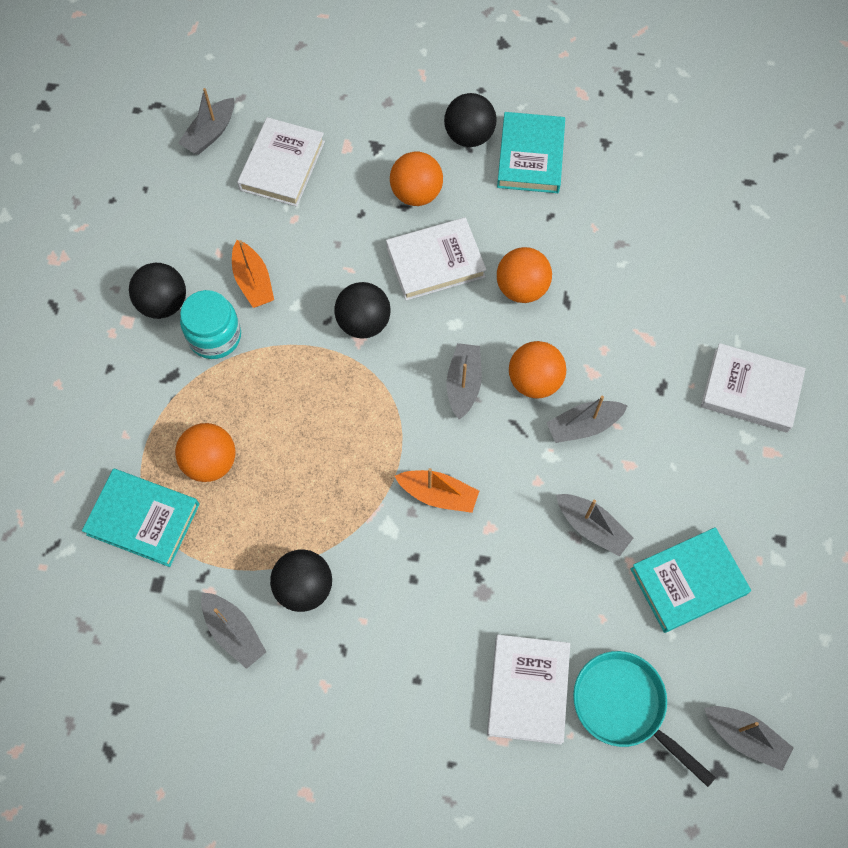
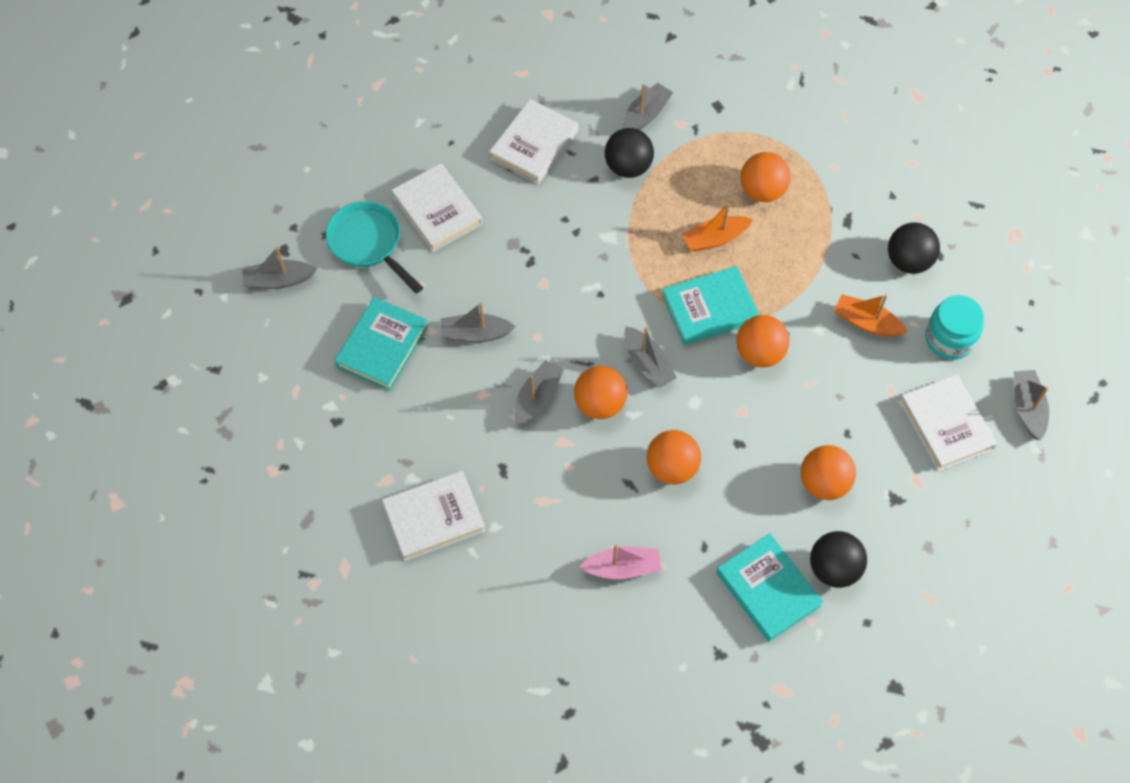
camera: 140 degrees right, 5 degrees down
turquoise book [82,469,199,567] -> turquoise book moved to [662,266,760,345]
turquoise jar [180,290,241,359] -> turquoise jar moved to [925,295,984,360]
grey boat [201,592,266,669] -> grey boat turned 120 degrees clockwise [622,83,673,130]
black ball [334,282,391,339] -> orange ball [736,315,789,367]
white book [386,217,486,301] -> white book moved to [489,99,578,184]
orange boat [395,468,479,513] -> orange boat moved to [682,203,753,252]
turquoise pan [573,651,716,787] -> turquoise pan turned 135 degrees counterclockwise [326,201,423,294]
none -> pink boat [579,544,661,579]

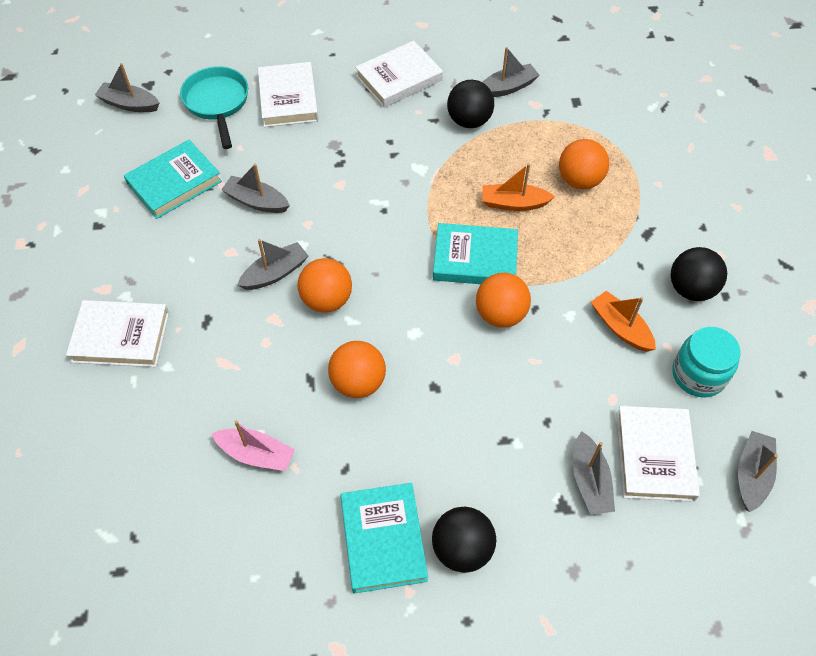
camera: 25 degrees right, 5 degrees down
grey boat [624,326,677,388] -> grey boat moved to [573,431,615,515]
orange ball [801,445,856,500] -> none

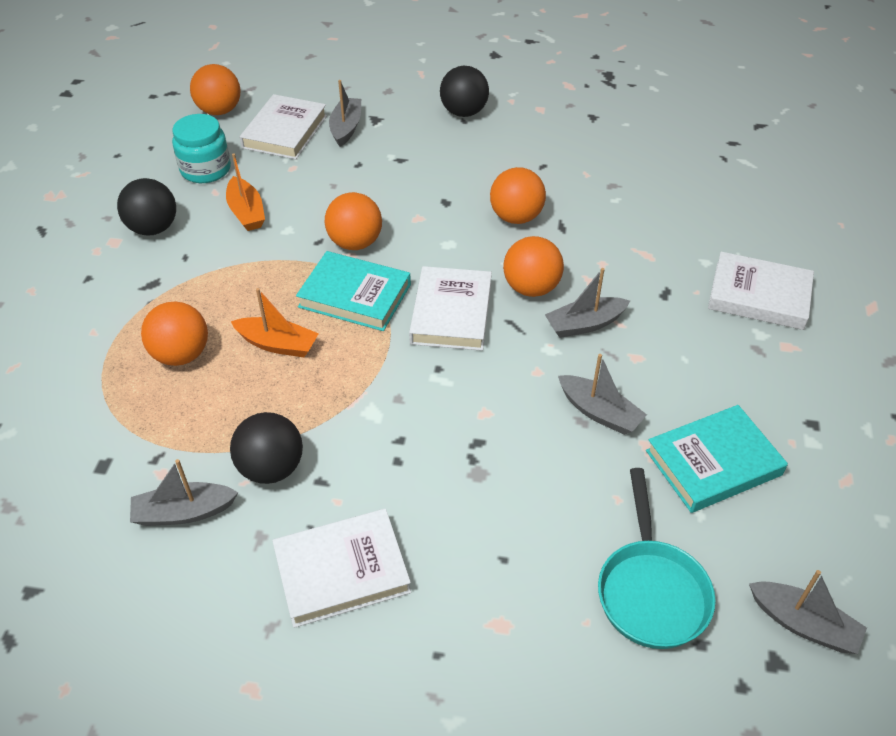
camera: 165 degrees left, 10 degrees down
pink boat [211,420,295,471] -> none
white book [258,62,319,127] -> white book moved to [409,266,492,351]
turquoise book [340,483,428,593] -> none
grey boat [738,431,778,512] -> orange ball [190,64,240,115]

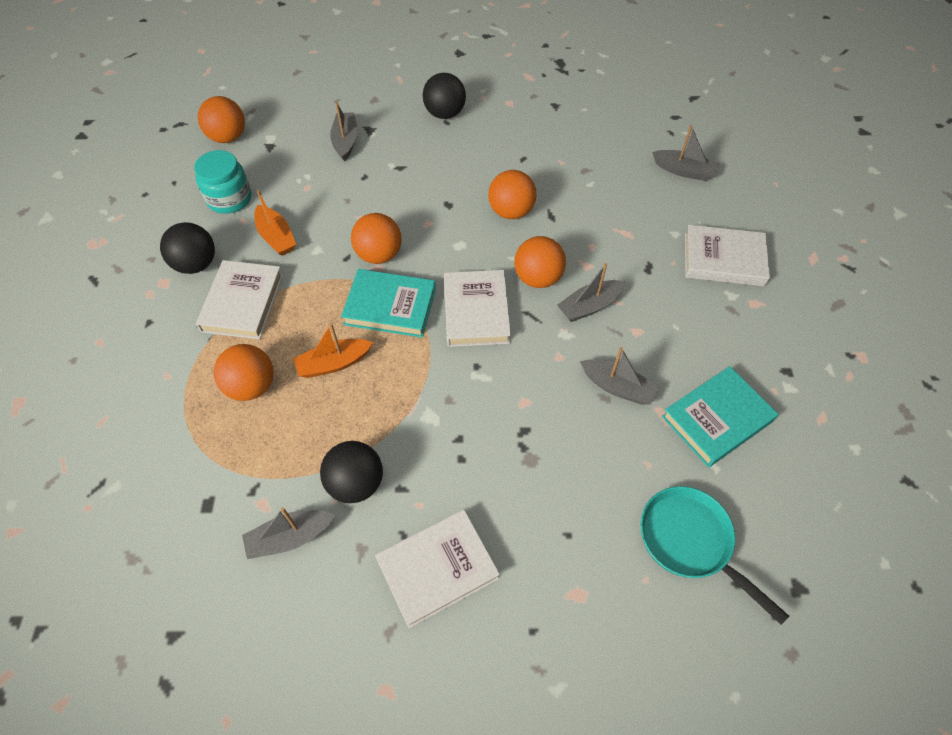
camera: 10 degrees left, 10 degrees up
orange boat [231,288,319,357] -> orange boat turned 150 degrees clockwise [293,323,373,378]
white book [240,94,327,159] -> white book moved to [196,260,283,339]
turquoise pan [598,468,716,649] -> turquoise pan turned 150 degrees clockwise [640,486,789,625]
grey boat [749,570,867,654] -> grey boat moved to [652,125,719,181]

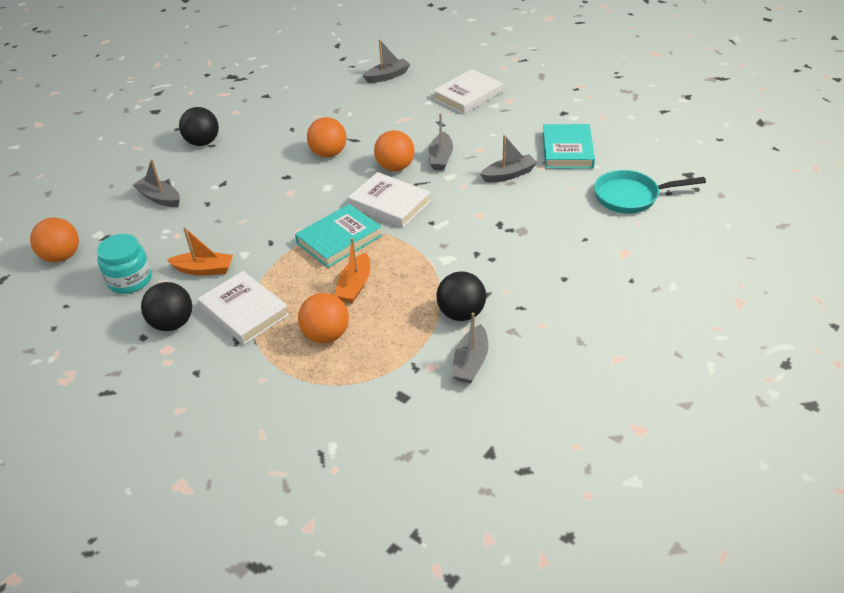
camera: 50 degrees left, 15 degrees down
orange ball [351,213,402,264] -> none
white book [375,509,500,629] -> none

